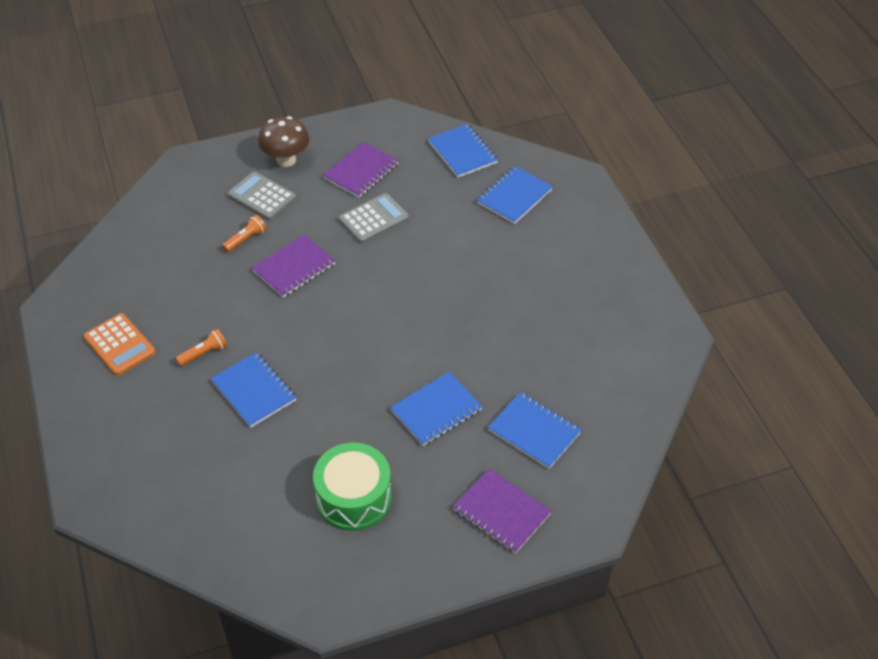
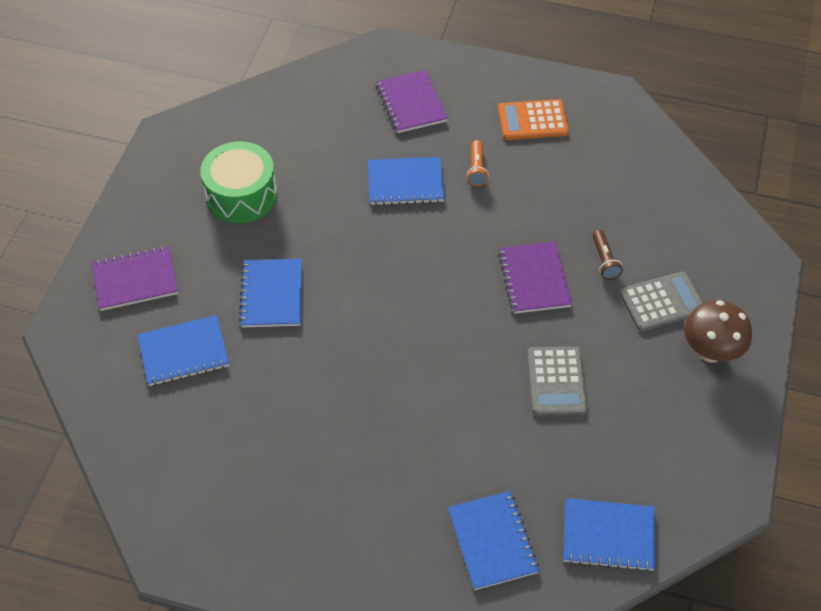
camera: 125 degrees right, 5 degrees up
orange flashlight [222,215,267,252] -> brown flashlight [592,230,623,280]
purple notebook [323,142,399,198] -> purple notebook moved to [376,70,448,133]

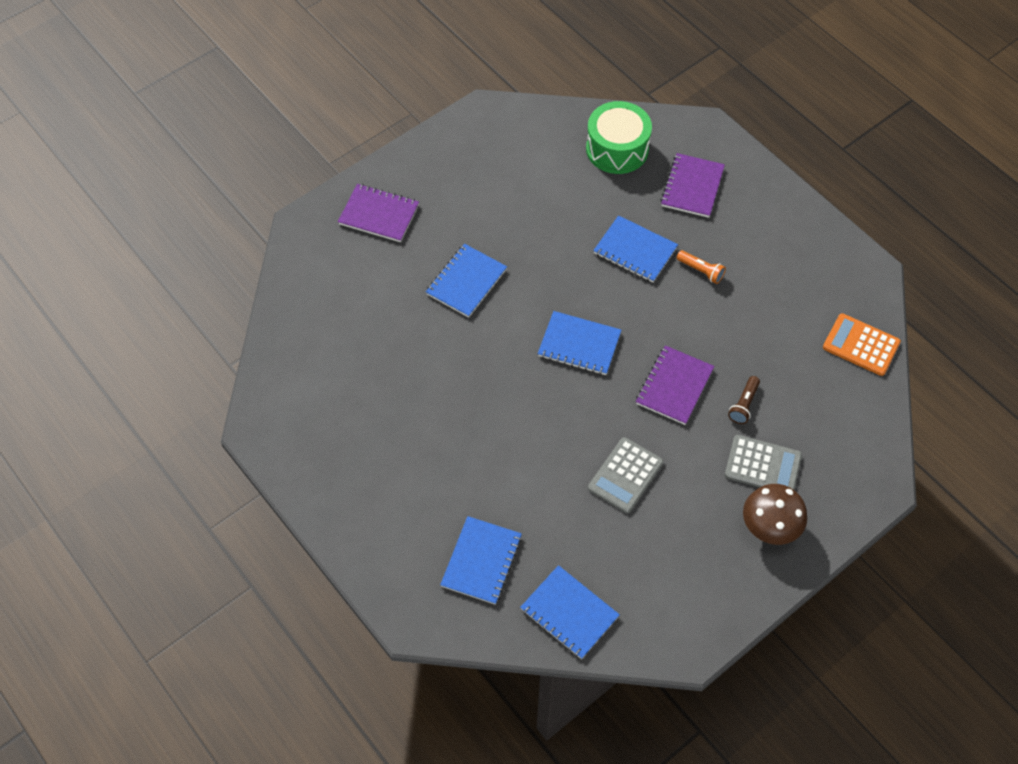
camera: 35 degrees right, 5 degrees up
blue notebook [137,315,229,386] -> blue notebook moved to [538,311,621,375]
green drum [200,141,277,223] -> green drum moved to [586,101,652,174]
orange flashlight [467,140,489,186] -> orange flashlight turned 90 degrees counterclockwise [677,250,726,284]
orange calculator [498,99,569,140] -> orange calculator moved to [823,313,901,376]

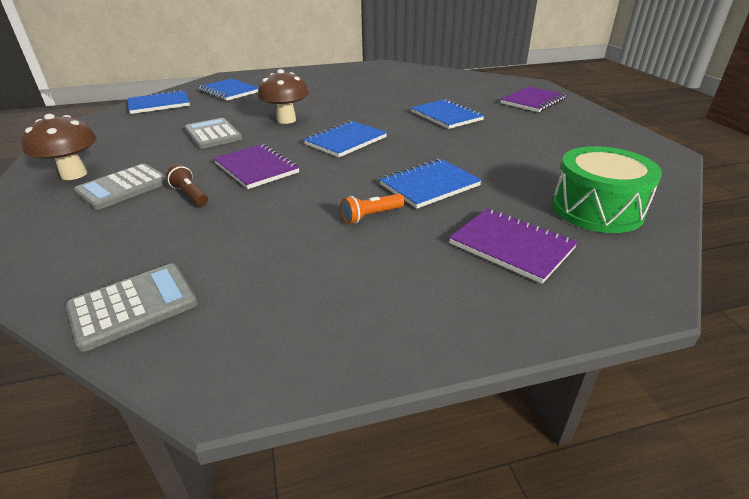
camera: 115 degrees right, 25 degrees down
orange calculator [823,313,901,376] -> grey calculator [66,264,198,352]
none -> brown mushroom [258,69,309,124]

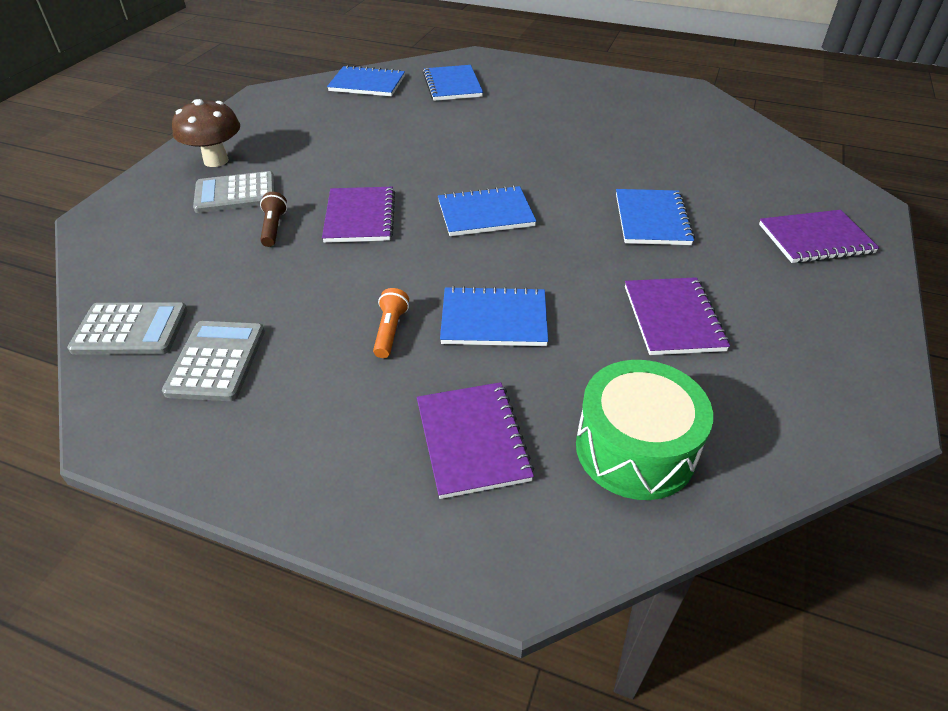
camera: 35 degrees right, 10 degrees up
grey calculator [185,118,242,149] -> grey calculator moved to [162,321,265,401]
brown mushroom [258,69,309,124] -> none
orange flashlight [341,194,405,224] -> orange flashlight turned 90 degrees clockwise [373,288,409,358]
none -> purple notebook [625,277,730,355]

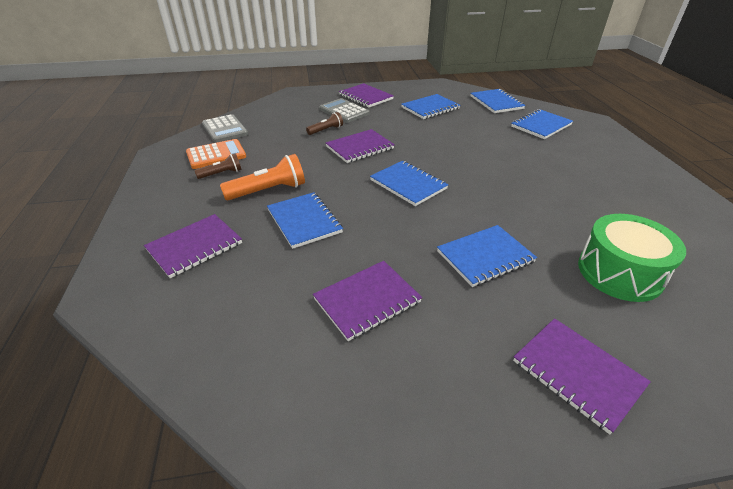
camera: 60 degrees right, 5 degrees down
grey calculator [162,321,265,401] -> orange calculator [186,139,246,169]
brown mushroom [172,99,240,167] -> purple notebook [339,83,394,108]
orange flashlight [373,288,409,358] -> orange flashlight [220,154,305,200], size x1.72
green drum [576,360,713,500] -> green drum moved to [578,214,686,302]
none -> brown flashlight [194,153,242,179]
none -> blue notebook [401,94,460,119]

